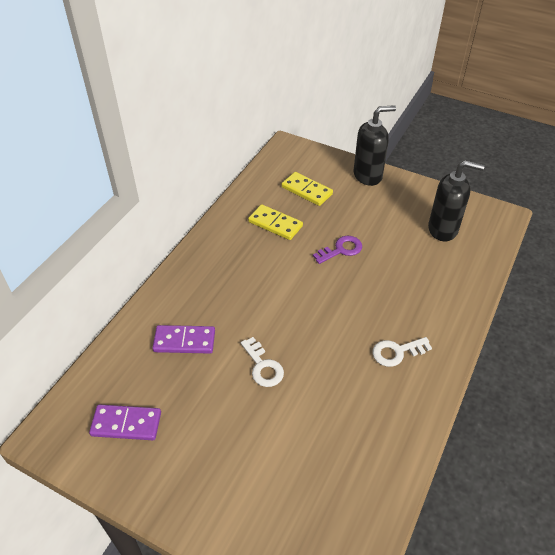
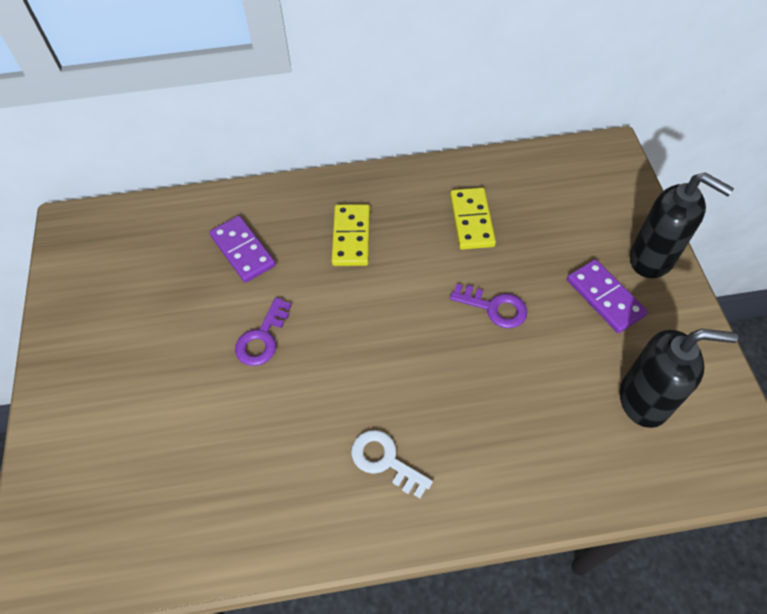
camera: 55 degrees right, 10 degrees up
purple domino [89,404,161,440] -> purple domino moved to [567,259,648,333]
white key [241,337,284,387] -> purple key [235,297,292,366]
yellow domino [282,172,333,206] -> yellow domino moved to [331,204,370,266]
black soap dispenser [428,160,485,241] -> black soap dispenser turned 60 degrees counterclockwise [620,329,738,428]

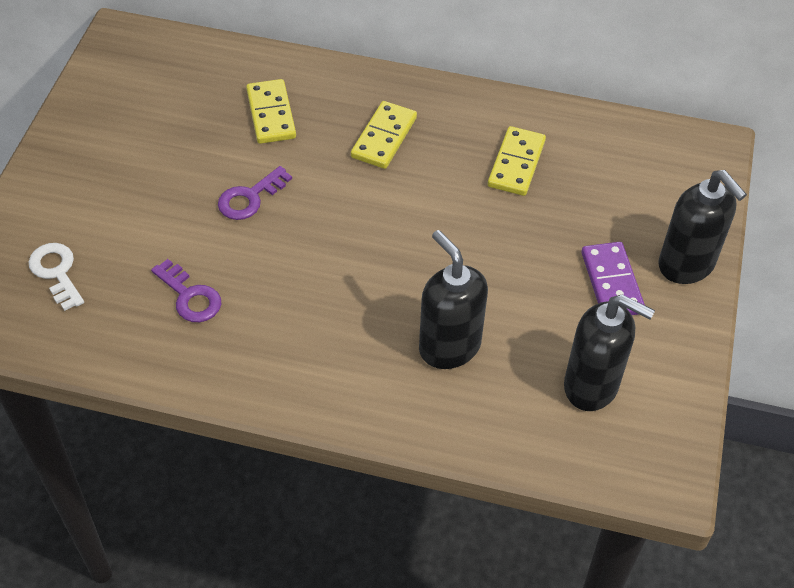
camera: 20 degrees right, 5 degrees down
purple domino [209,216,276,283] -> yellow domino [246,79,296,144]
white key [351,430,433,498] -> white key moved to [29,243,84,311]
purple key [450,284,527,328] -> purple key moved to [151,259,221,322]
none -> black soap dispenser [419,230,488,369]

